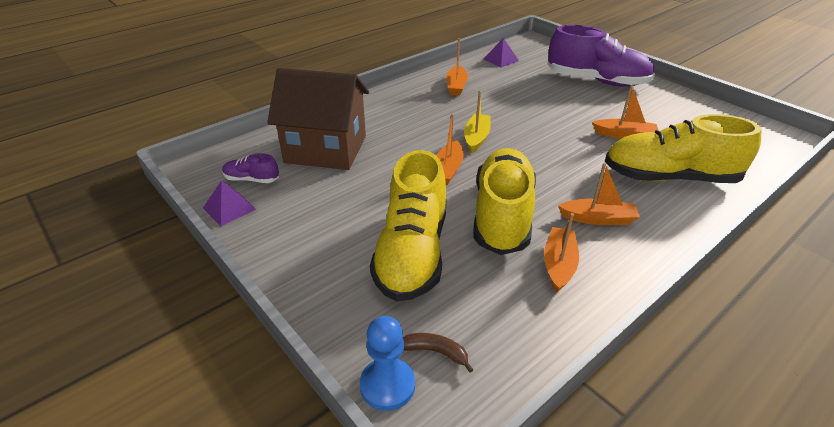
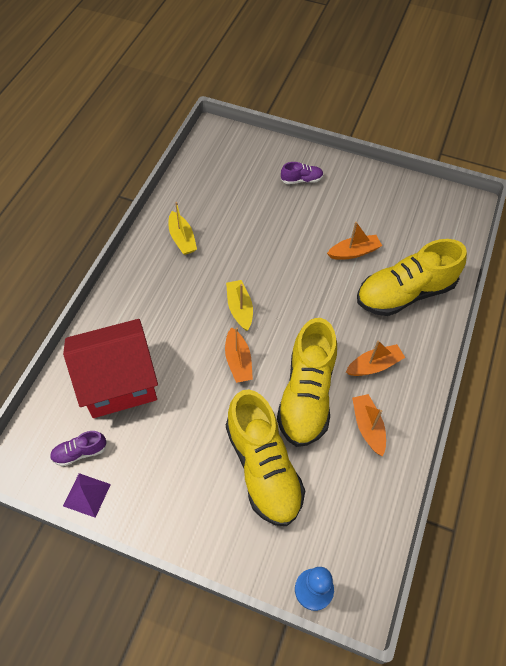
camera: 30 degrees left, 20 degrees up
brown house [267,68,369,170] -> red house [63,319,158,418]
brown banana [403,333,474,373] -> none
orange boat [446,38,468,96] -> yellow boat [169,202,197,255]
yellow shoe [473,148,536,255] -> yellow shoe turned 150 degrees counterclockwise [277,318,337,447]
purple pyramid [484,38,519,68] -> none
purple shoe [547,25,655,87] -> purple shoe [281,162,324,184], size x0.44

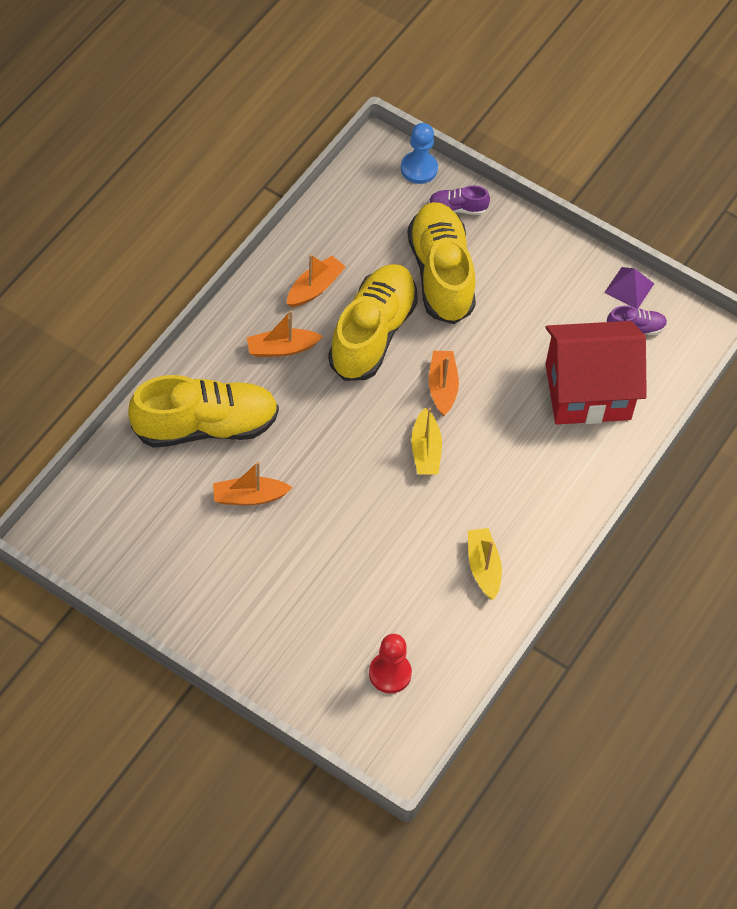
camera: 170 degrees left, 0 degrees up
purple shoe [281,162,324,184] -> purple shoe moved to [429,185,490,215]
orange boat [352,394,386,457] -> orange boat turned 135 degrees counterclockwise [287,254,346,307]
none -> red pawn [369,634,412,693]

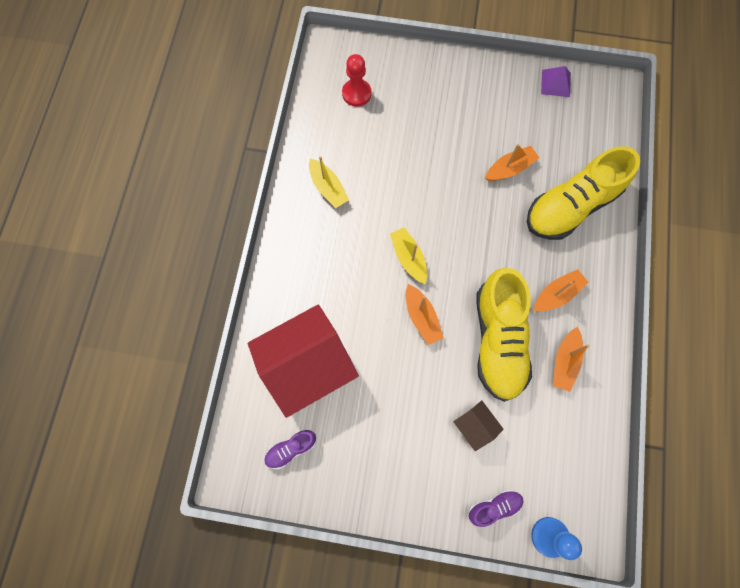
camera: 160 degrees right, 15 degrees up
yellow shoe [407,202,476,324] -> brown house [453,400,504,451]
purple pyramid [604,267,654,308] -> purple pyramid moved to [541,66,571,97]

